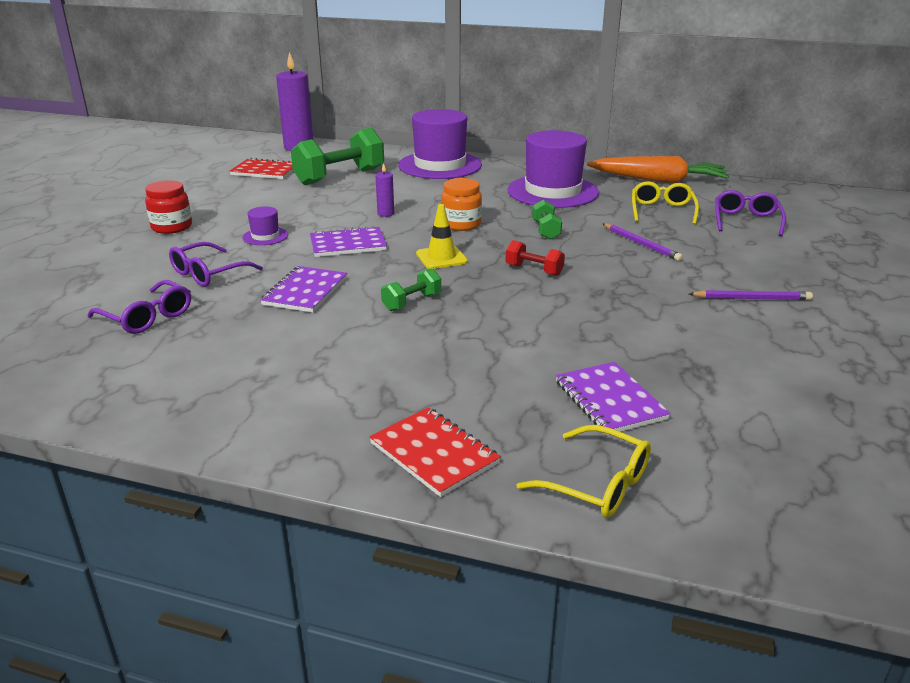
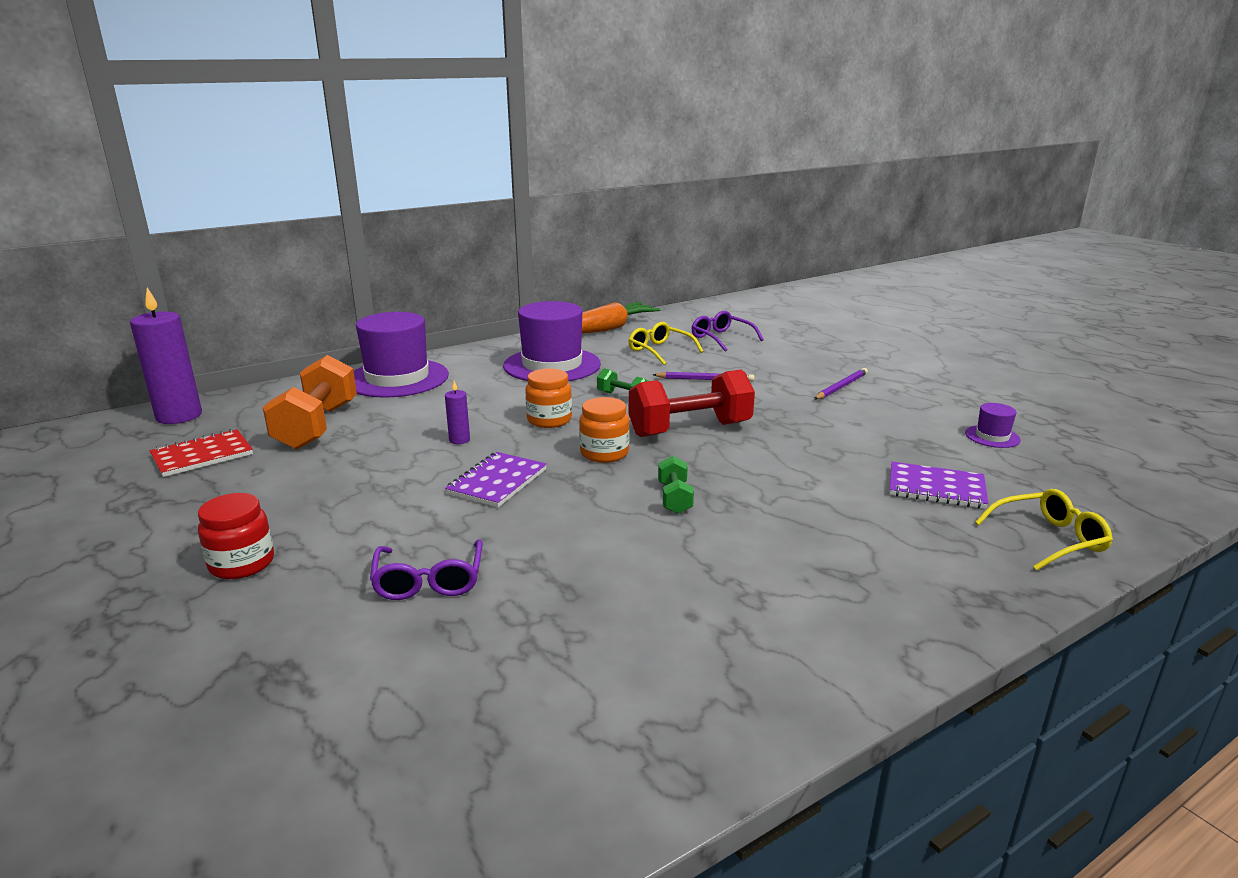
camera: 50 degrees left, 5 degrees down
purple glasses [87,280,191,334] -> none
purple hat [243,206,288,245] -> purple hat moved to [965,403,1021,448]
purple notebook [260,266,347,313] -> none
green dumbbell [291,128,384,185] -> orange dumbbell [263,355,357,450]
red notebook [369,407,501,497] -> none
yellow traffic cone [416,204,468,269] -> orange jar [579,397,630,463]
red dumbbell [506,240,565,276] -> red dumbbell [629,369,755,437], size x2.06

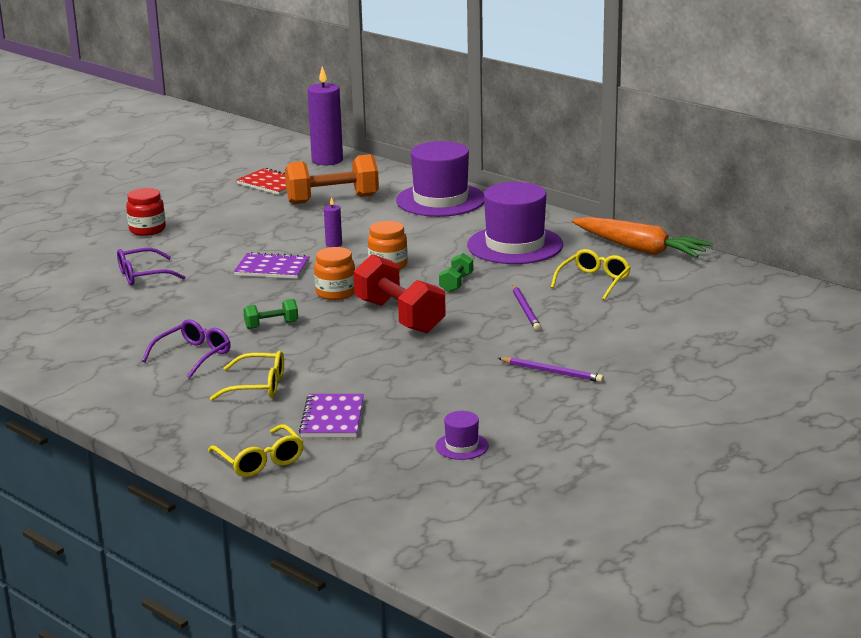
camera: 75 degrees right, 0 degrees up
purple glasses [692,311,764,351] -> purple glasses moved to [142,319,231,378]
none -> yellow glasses [210,351,284,401]

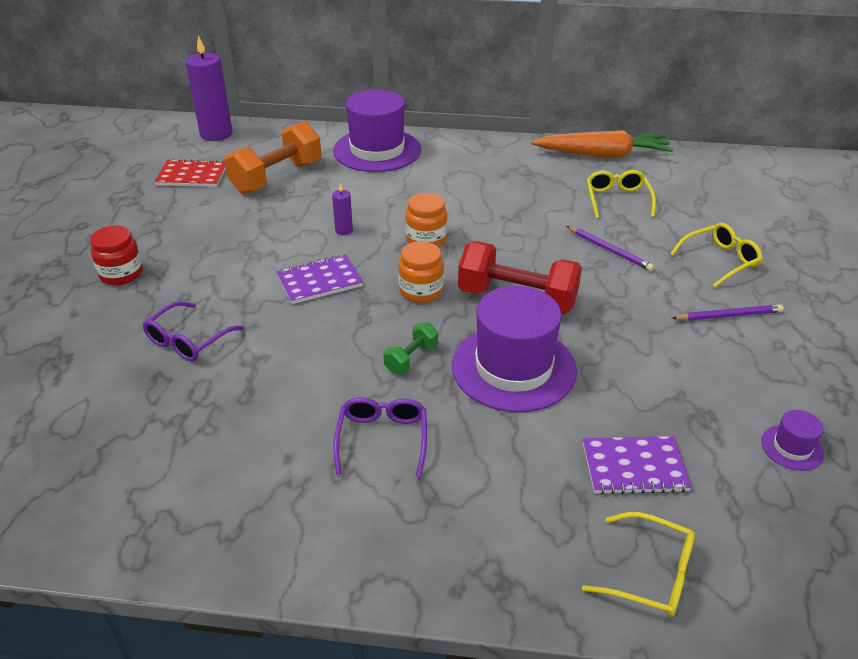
camera: 35 degrees left, 15 degrees up
yellow glasses [210,351,284,401] -> yellow glasses moved to [670,223,763,287]
purple notebook [299,394,364,437] -> purple notebook turned 60 degrees counterclockwise [583,436,692,495]
green dumbbell [439,253,473,292] -> none
purple hat [467,182,563,264] -> purple hat moved to [452,286,577,412]

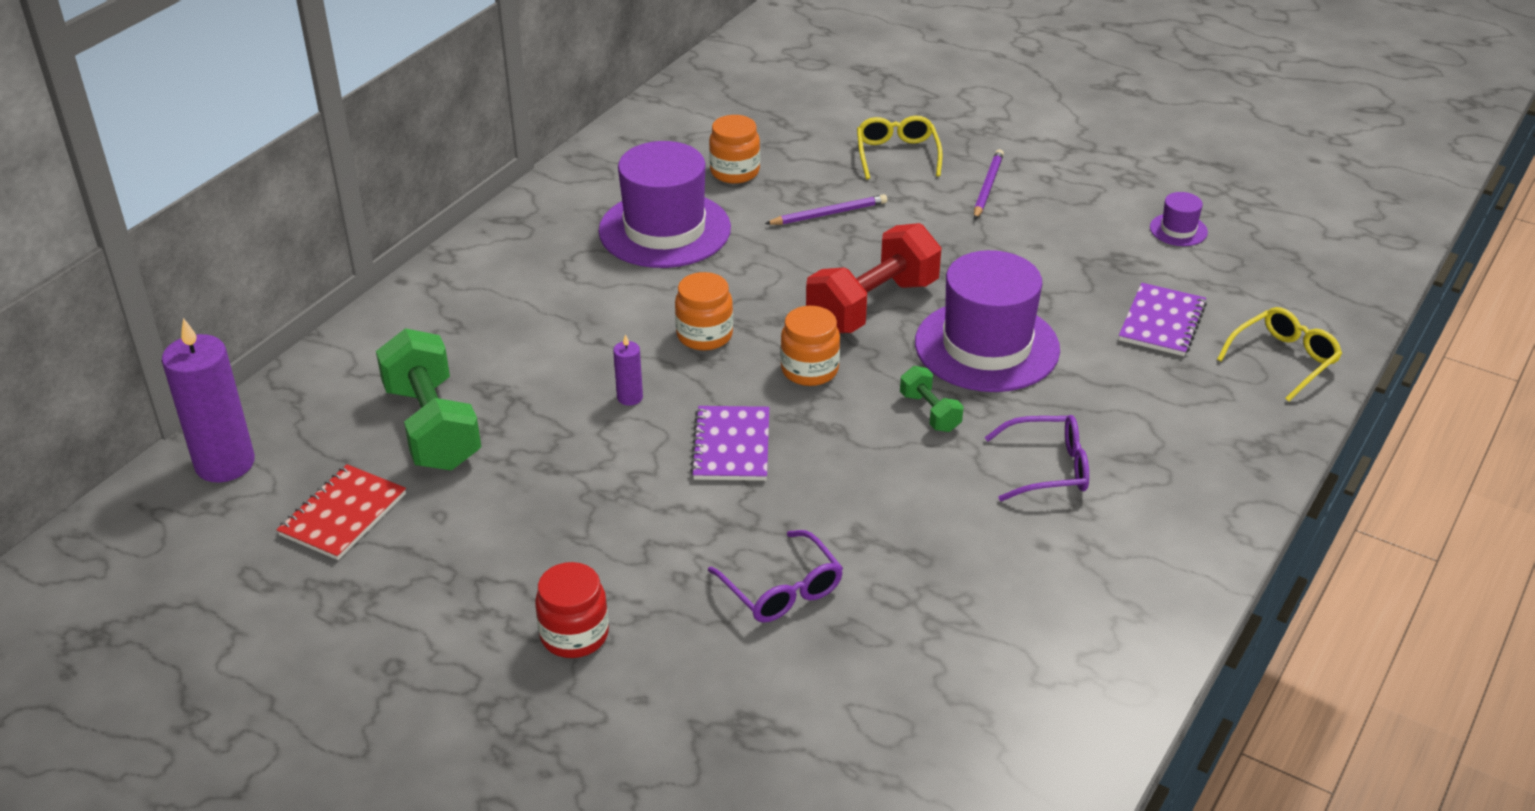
camera: 65 degrees left, 0 degrees up
orange dumbbell [224,121,322,194] -> green dumbbell [376,328,481,470]
purple hat [333,90,421,172] -> purple hat moved to [599,141,731,268]
purple glasses [333,397,427,477] -> purple glasses turned 150 degrees clockwise [985,415,1089,501]
orange carrot [531,130,673,157] -> none
yellow glasses [587,170,656,219] -> orange jar [709,115,760,184]

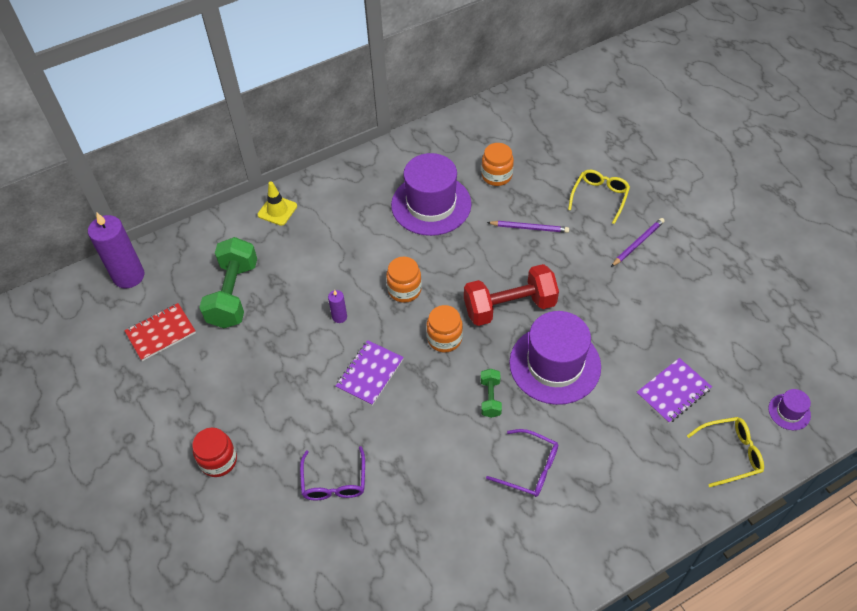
camera: 30 degrees right, 15 degrees up
purple hat [1150,192,1208,246] -> purple hat moved to [768,389,811,430]
none -> yellow traffic cone [257,182,297,226]

